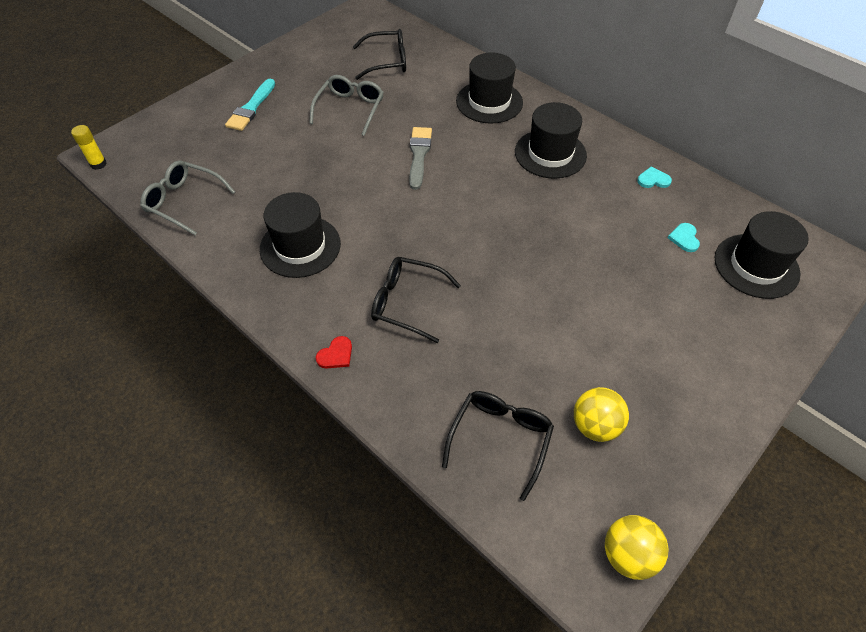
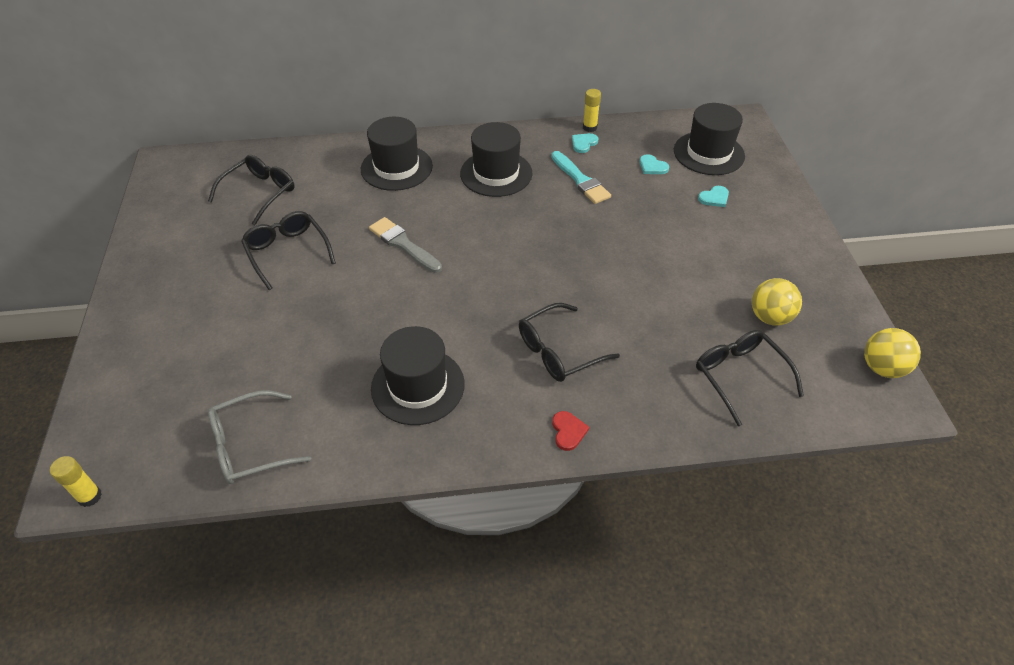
camera: 50 degrees left, 5 degrees down
turquoise brush [225,79,275,131] -> turquoise brush moved to [551,151,611,204]
grey glasses [309,75,384,136] -> black glasses [241,211,336,290]
none -> yellow glue stick [583,89,601,132]
none -> turquoise heart [698,186,729,207]

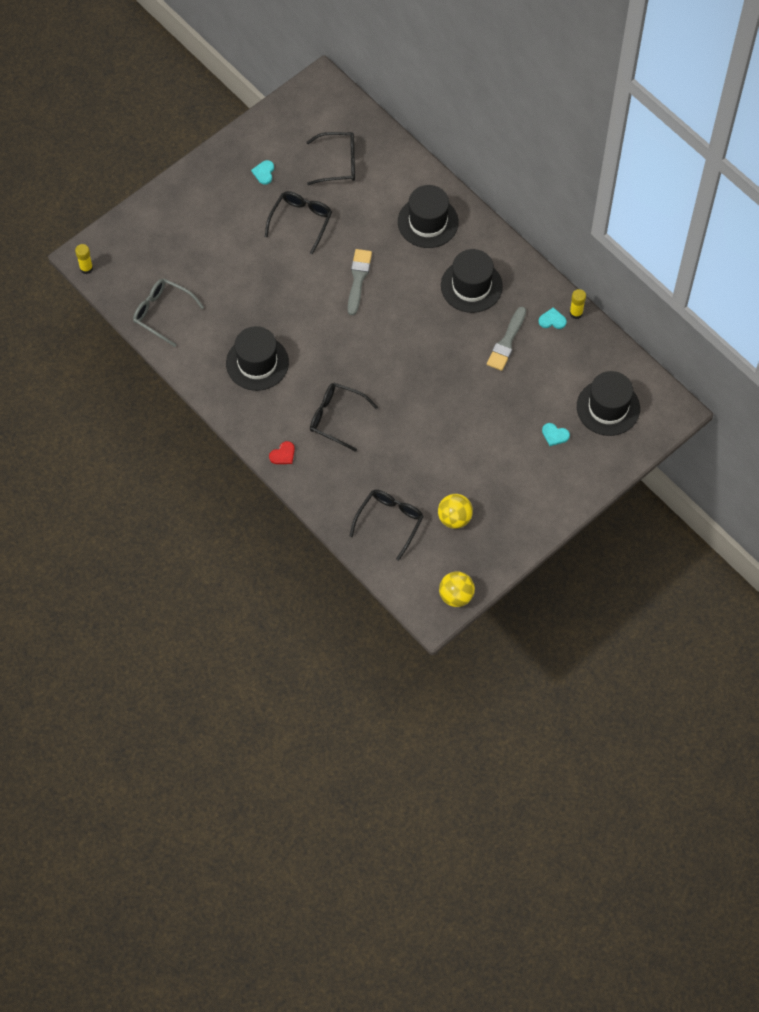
camera: 55 degrees right, 15 degrees up
turquoise brush [551,151,611,204] -> grey brush [487,307,526,371]
turquoise heart [639,154,669,174] -> turquoise heart moved to [251,160,274,185]

